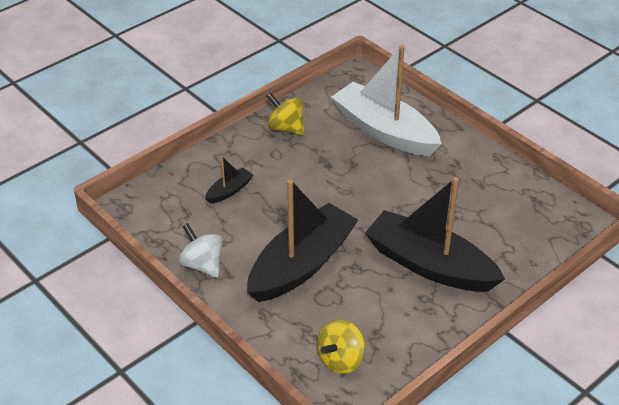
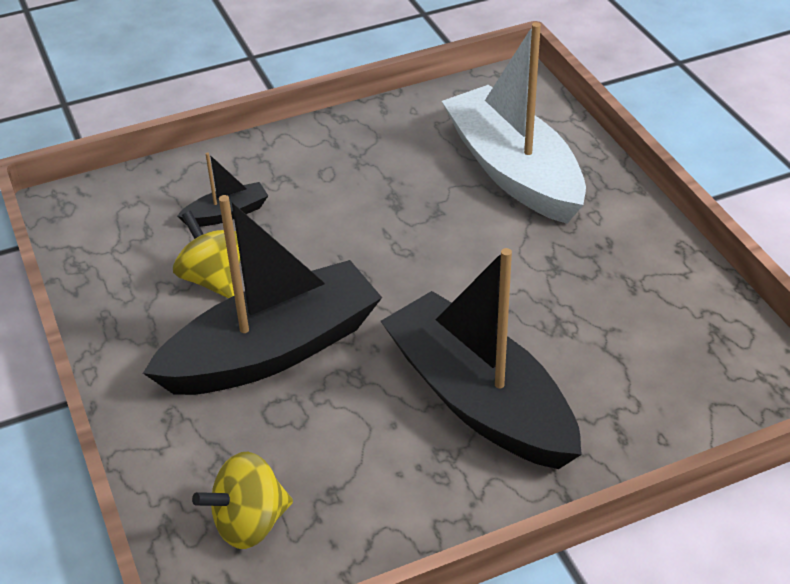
camera: 20 degrees right, 0 degrees up
white spinning top [179,223,223,278] -> none
yellow spinning top [266,92,304,135] -> yellow spinning top moved to [173,211,240,299]

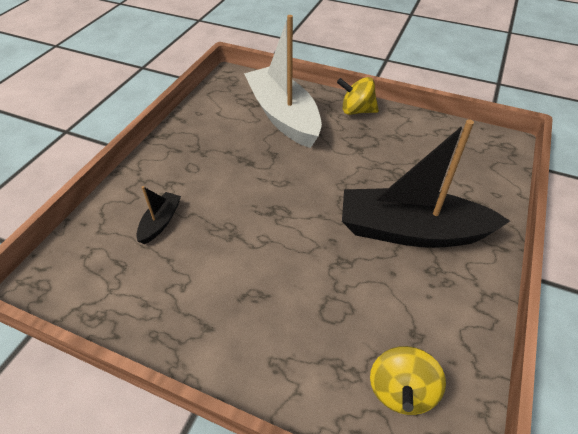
camera: 45 degrees left, 5 degrees up
black boat [143,195,382,395] -> none
yellow spinning top [173,211,240,299] -> yellow spinning top moved to [337,77,379,115]
white boat [442,22,586,224] -> white boat turned 45 degrees clockwise [244,15,322,148]

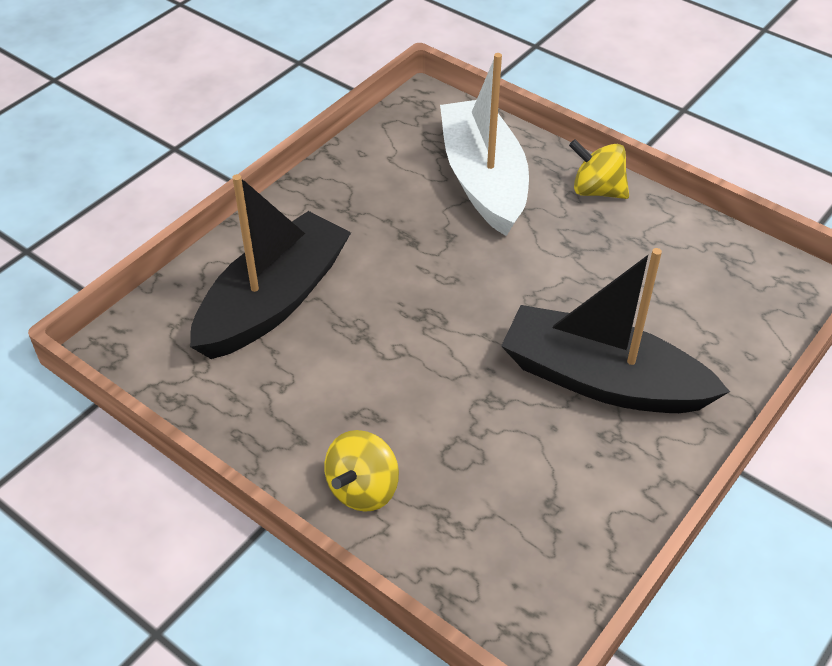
camera: 15 degrees right, 0 degrees up
black boat [136,186,181,244] -> black boat [190,174,351,359], size x2.35
yellow spinning top [370,346,446,415] -> yellow spinning top moved to [324,430,399,512]

